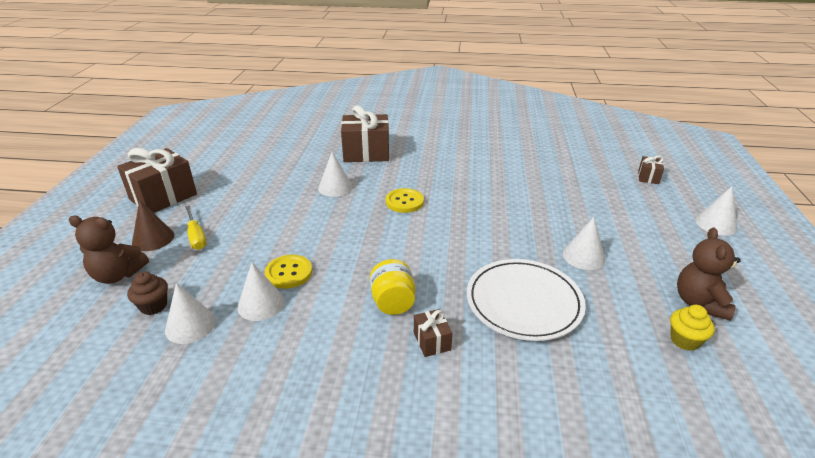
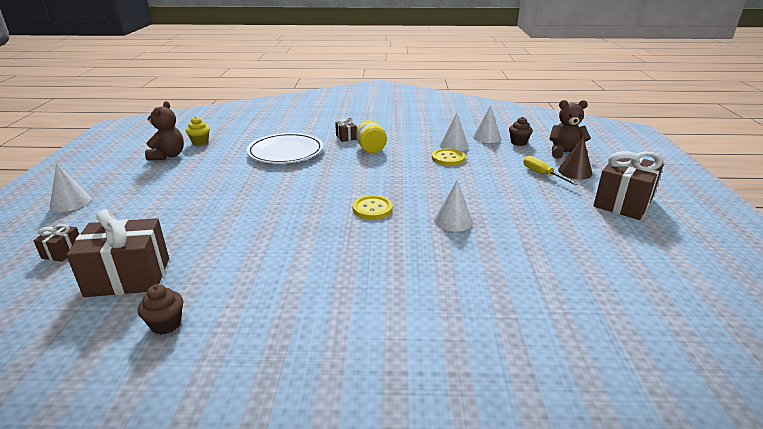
camera: 175 degrees right, 5 degrees down
brown gift [341,105,389,162] -> brown gift moved to [66,209,169,297]
white cone [563,217,605,270] -> none
none -> brown cupcake [138,284,183,334]

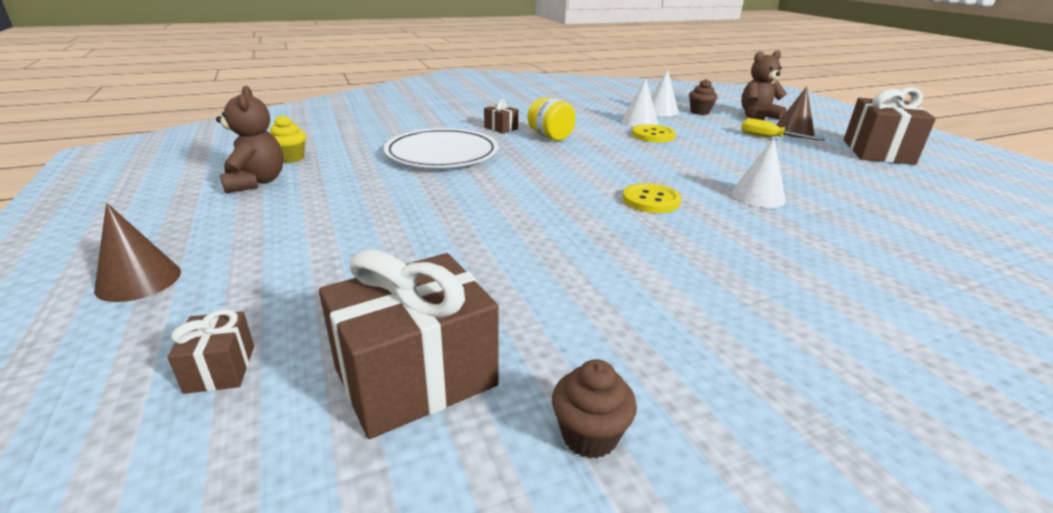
camera: 25 degrees left, 0 degrees up
white cone [50,163,92,212] -> brown cone [94,203,181,302]

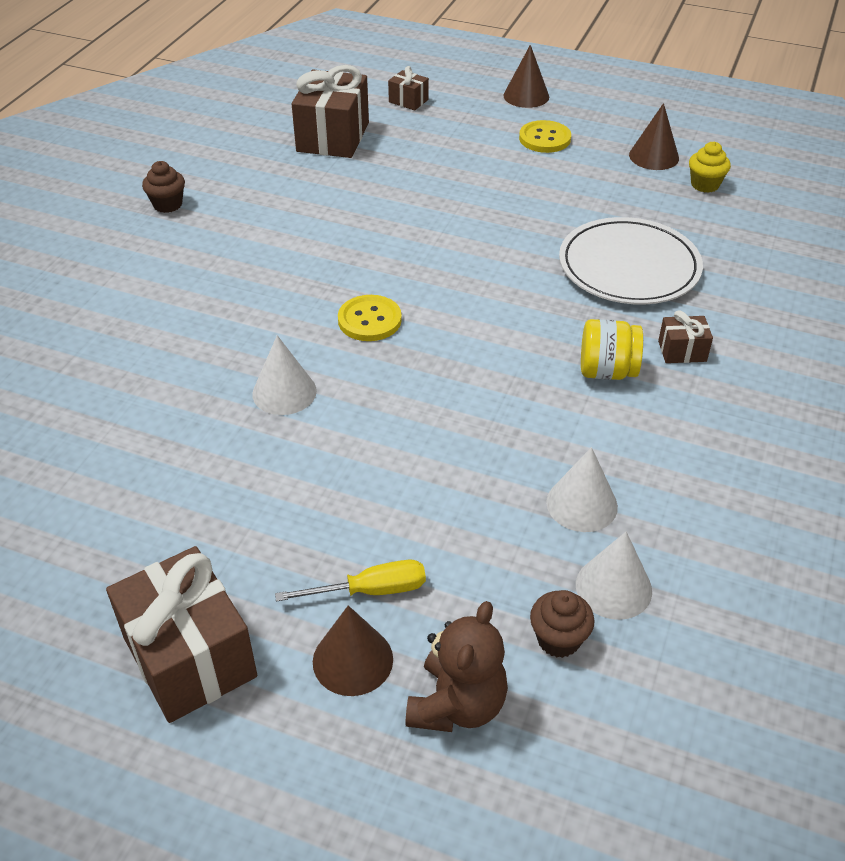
camera: 135 degrees right, 15 degrees up
brown teddy bear [216,86,284,193] -> brown cone [629,103,679,170]
brown cupcake [552,359,637,459] -> brown cupcake moved to [142,161,185,213]
yellow button [632,124,675,142] -> yellow button moved to [519,120,571,153]

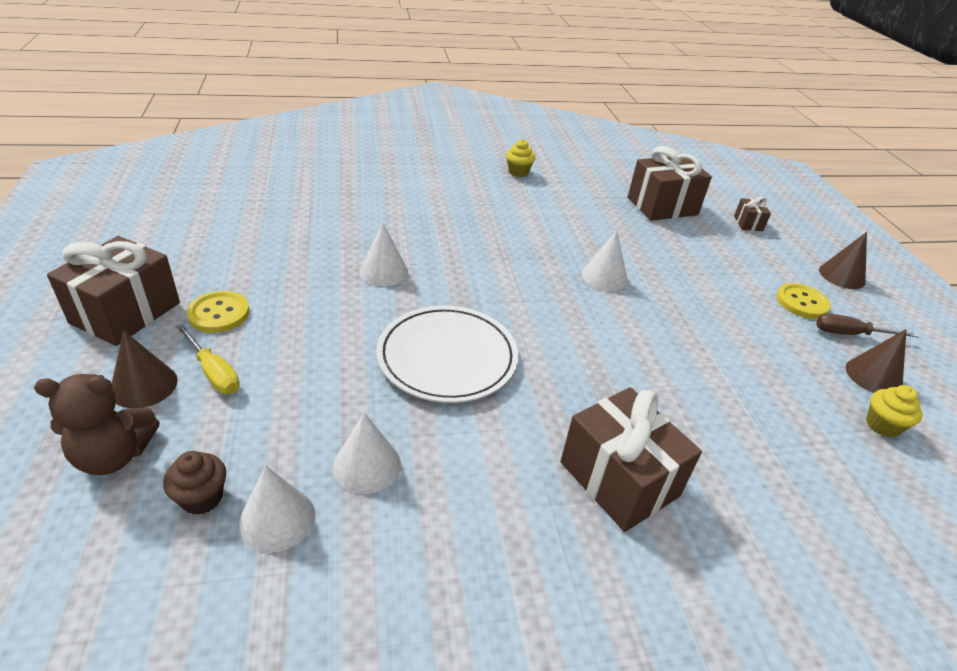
camera: 55 degrees right, 5 degrees down
brown cupcake [142,161,185,213] -> yellow cupcake [506,139,535,177]
yellow button [338,295,402,341] -> yellow button moved to [187,291,249,333]
white plate [559,217,703,305] -> white plate moved to [376,305,518,403]
yellow jar [581,319,643,380] -> none
brown gift [658,310,713,363] -> brown gift [560,387,702,532], size x2.12
none -> white cone [582,230,628,291]
none -> brown screwdriver [816,314,919,338]

